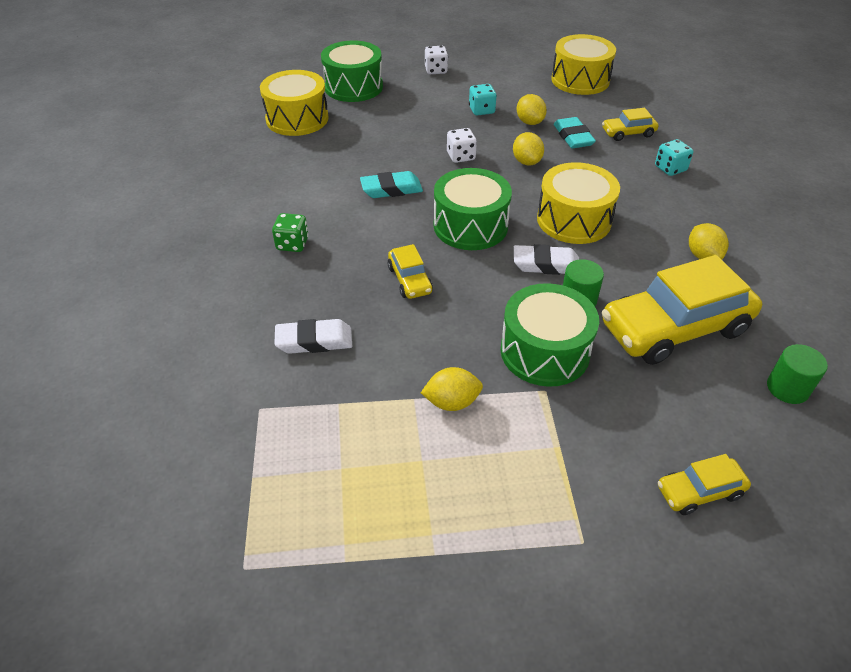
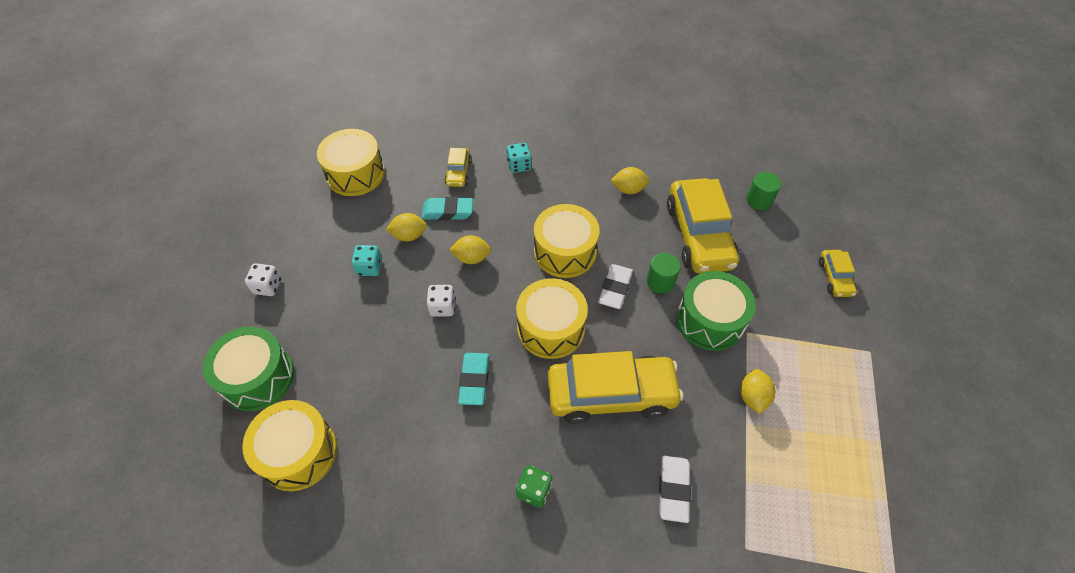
camera: 75 degrees left, 10 degrees up
yellow car [388,244,433,299] -> yellow car [548,351,683,424], size x2.12
green drum [434,168,512,250] -> yellow drum [516,278,588,359]

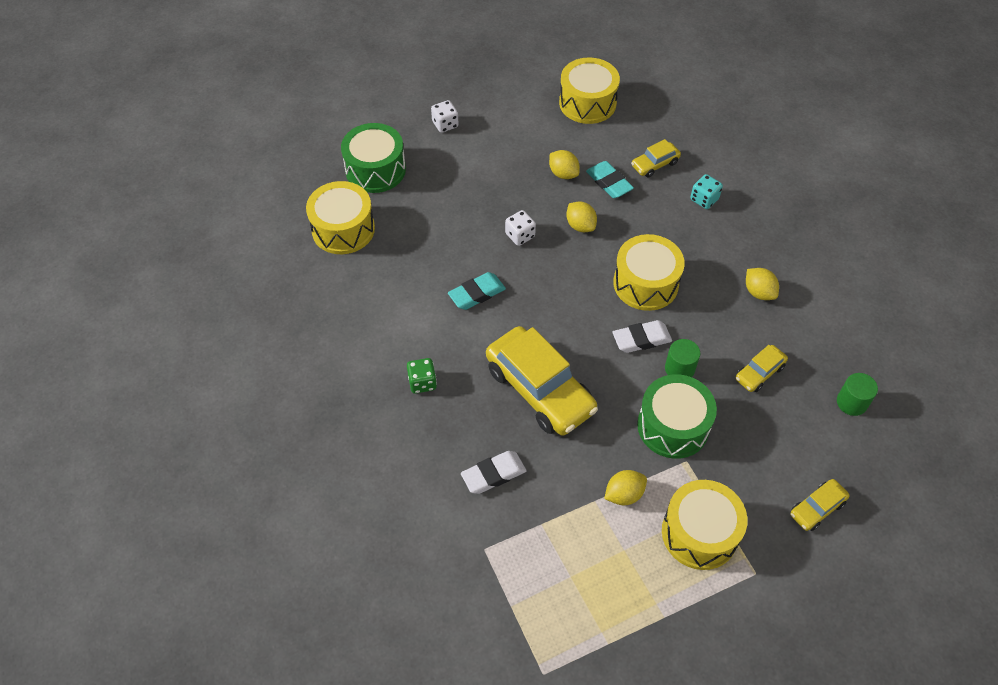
camera: 55 degrees right, 0 degrees up
turquoise dice [352,245,382,276] -> none
yellow drum [516,278,588,359] -> yellow drum moved to [662,480,747,570]
yellow car [667,178,739,274] -> yellow car [735,345,788,392], size x0.47

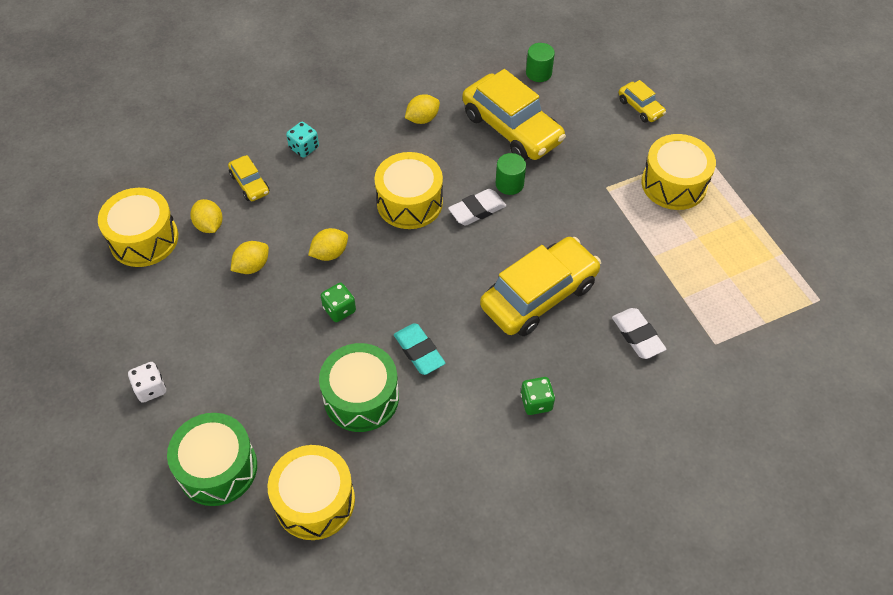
camera: 90 degrees left, 0 degrees up
white dice [505,210,536,246] -> green dice [321,283,356,322]
turquoise eraser [586,161,634,198] -> none
yellow lemon [604,470,647,505] -> yellow lemon moved to [190,199,223,233]
white eraser [612,320,672,353] -> white eraser turned 75 degrees clockwise [448,189,506,225]
green drum [637,374,717,459] -> green drum moved to [319,343,399,432]
yellow car [735,345,788,392] -> yellow car [462,69,566,160], size x2.12

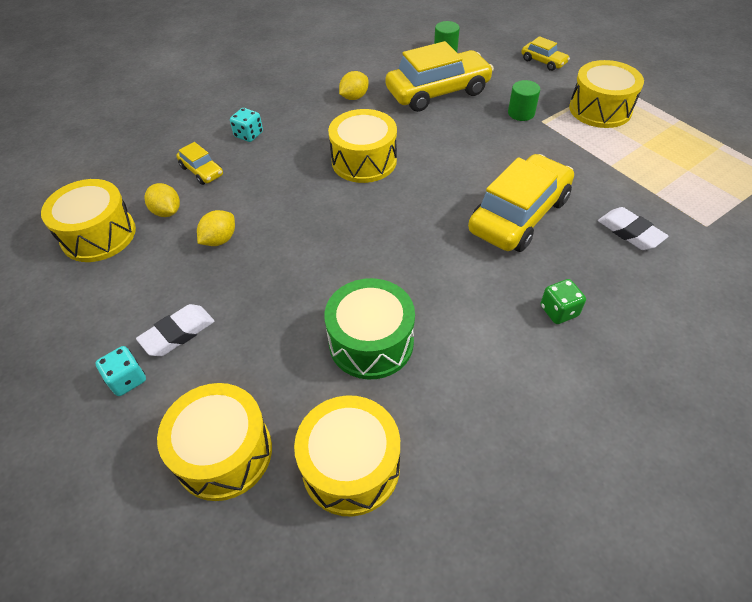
camera: 10 degrees left, 5 degrees down
white dice [128,362,166,403] -> turquoise dice [95,346,146,396]
green drum [167,413,257,506] -> yellow drum [157,383,272,501]
yellow lemon [308,228,348,261] -> none
green dice [321,283,356,322] -> none
turquoise eraser [394,323,445,375] -> none
white eraser [448,189,506,225] -> white eraser moved to [136,304,214,356]
yellow car [462,69,566,160] -> yellow car turned 60 degrees counterclockwise [386,41,494,112]
green cylinder [496,153,526,195] -> green cylinder moved to [508,80,540,121]

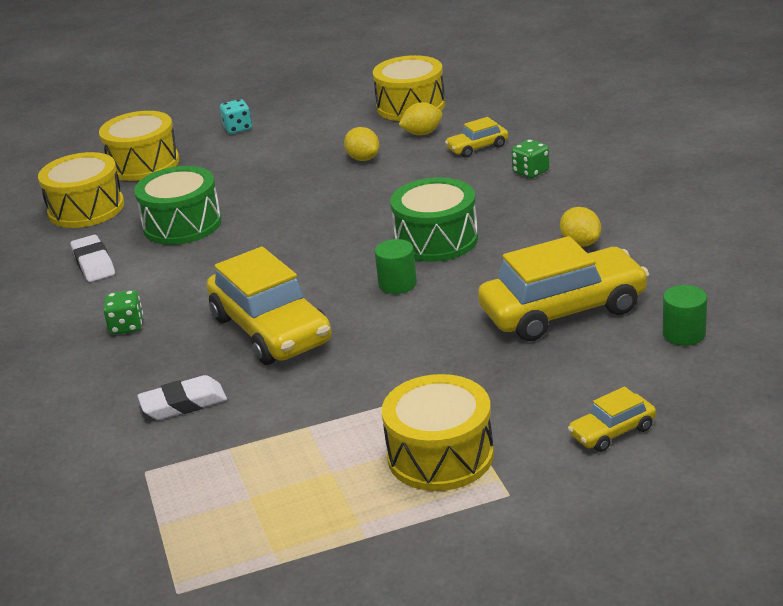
camera: 110 degrees right, 20 degrees down
white eraser [136,304,214,356] -> white eraser moved to [70,235,115,282]
turquoise dice [230,108,263,142] -> green dice [511,139,550,178]
yellow drum [328,109,397,183] -> green drum [390,178,478,262]
yellow car [386,41,494,112] -> yellow car turned 105 degrees counterclockwise [478,236,649,341]
green cylinder [508,80,540,121] -> green cylinder moved to [375,239,417,294]

